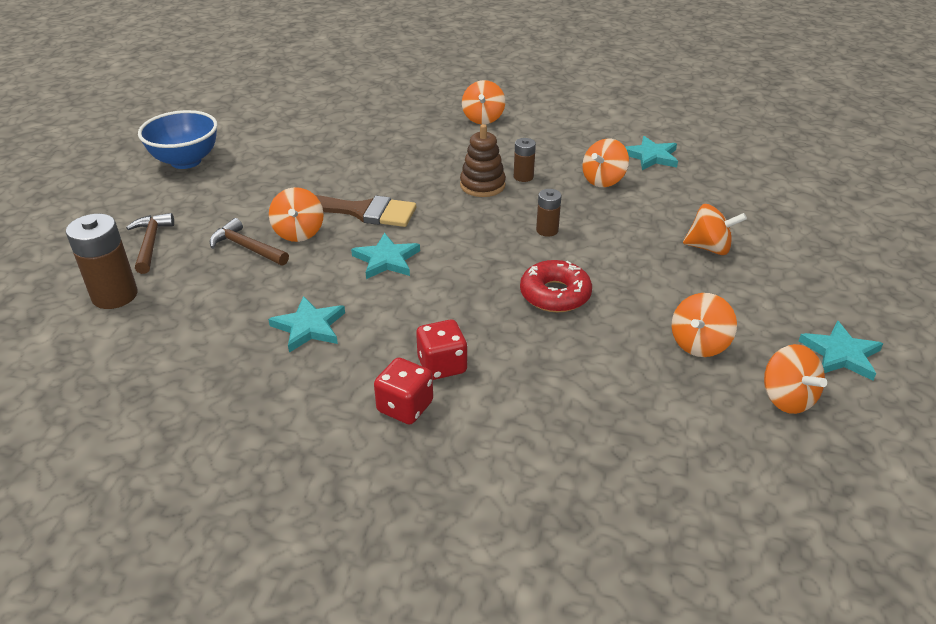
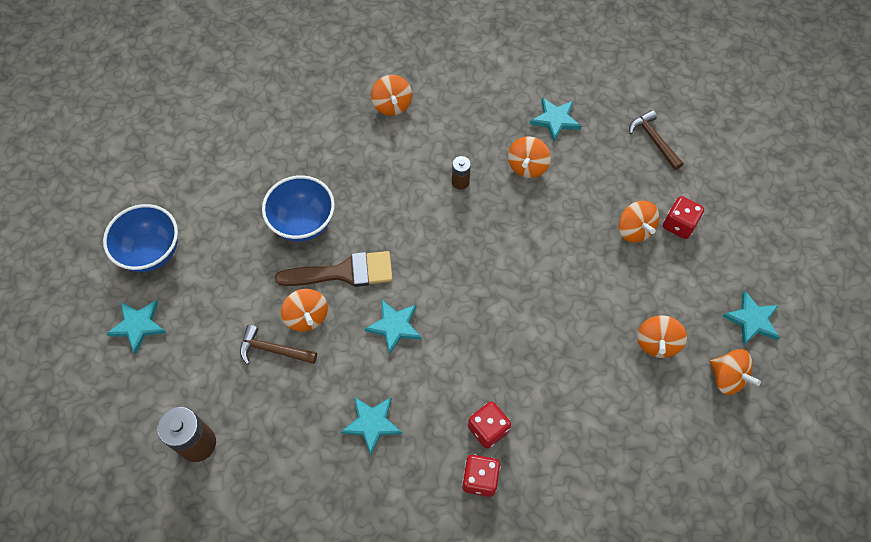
camera: 20 degrees left, 25 degrees up
brown hammer [126,213,174,274] -> brown hammer moved to [629,110,683,170]
brown stacking toy [460,124,506,197] -> none
red donut [520,260,592,312] -> none
brown battery [536,189,561,237] -> none
orange spinning top [683,204,747,255] -> orange spinning top turned 75 degrees clockwise [619,201,659,243]
none -> turquoise star [106,300,166,354]
none -> blue bowl [262,175,335,242]
none -> red dice [663,196,704,239]

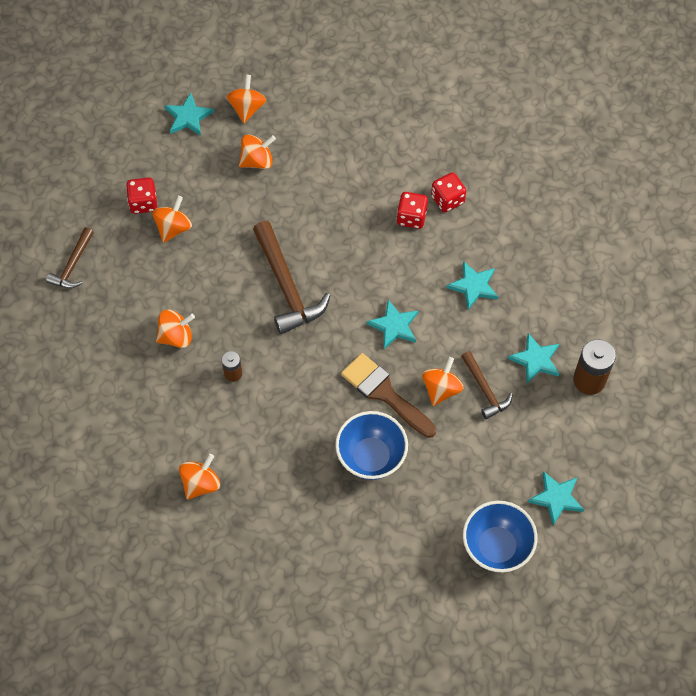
camera: 130 degrees left, 0 degrees up
turquoise star [530,98,581,142] -> turquoise star moved to [508,333,559,384]
none -> brown hammer [253,221,331,334]

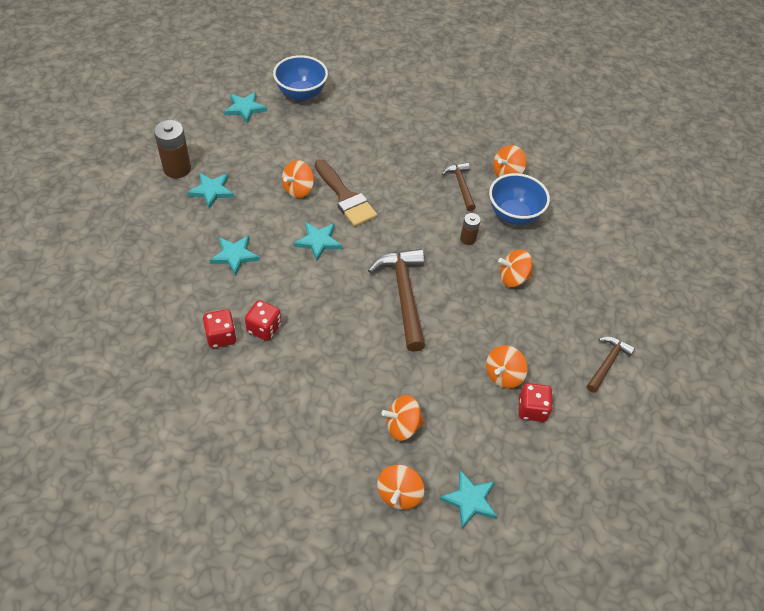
camera: 170 degrees left, 10 degrees down
blue bowl [335,411,408,480] -> blue bowl moved to [489,173,550,225]
brown hammer [461,351,513,419] -> brown hammer moved to [442,162,476,211]

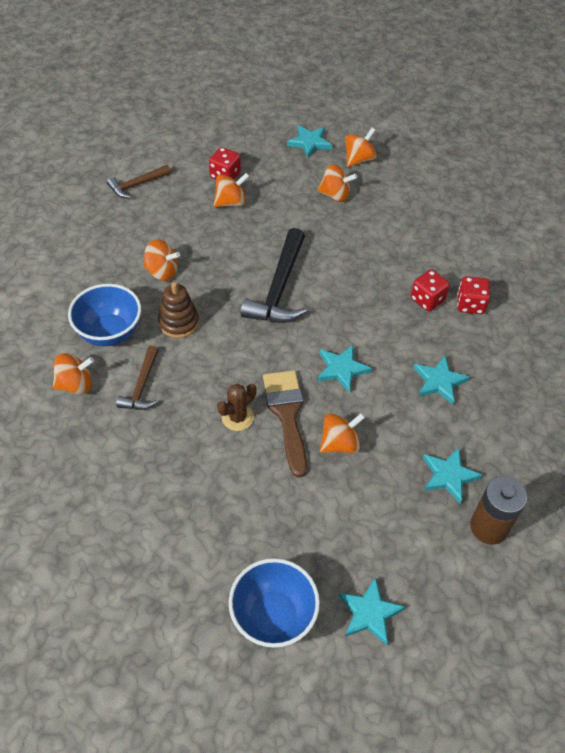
camera: 155 degrees left, 0 degrees up
brown hammer [368,249,425,352] -> black hammer [241,228,306,323]
brown battery [460,213,481,245] -> brown stacking toy [158,282,199,338]
none -> brown cactus [217,384,257,431]

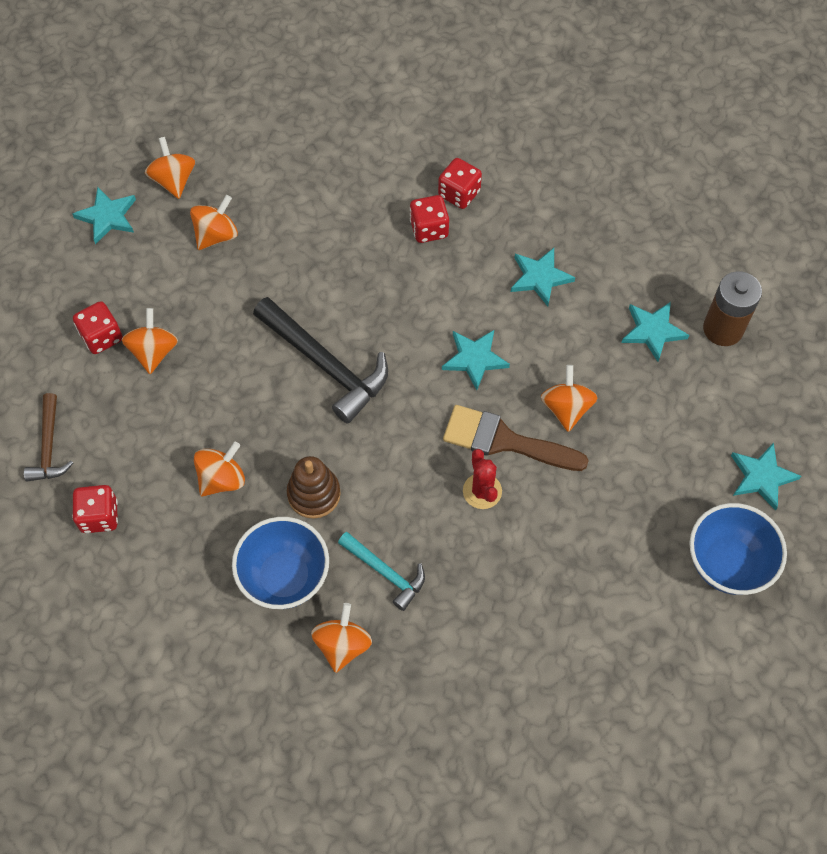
camera: 60 degrees left, 10 degrees up
brown hammer [116,346,159,410] -> turquoise hammer [338,532,425,611]
brown cactus [217,384,257,431] -> red cactus [463,449,502,509]
none -> red dice [72,485,118,533]

